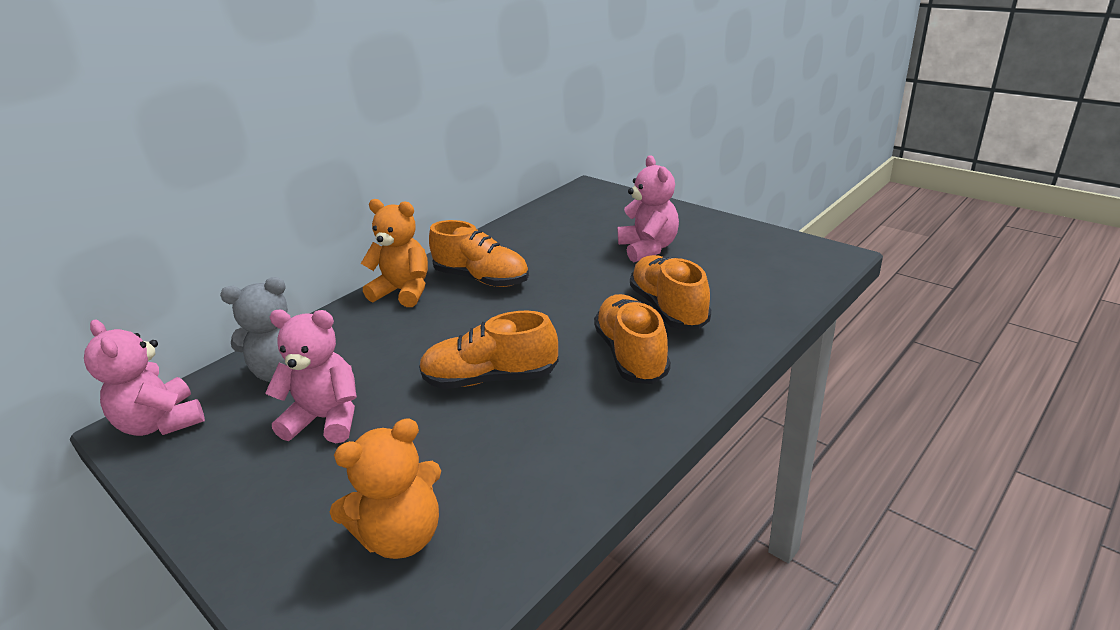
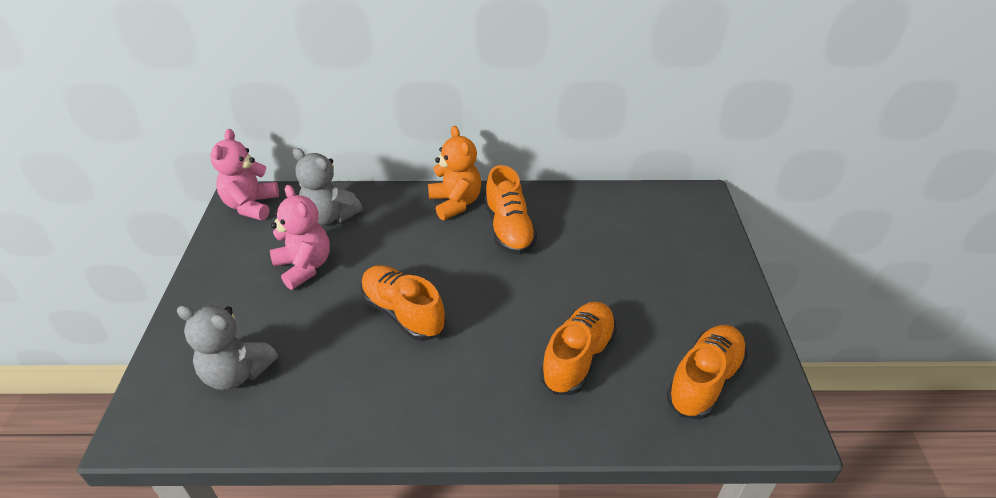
camera: 45 degrees right, 10 degrees up
orange teddy bear [330,418,441,559] -> grey teddy bear [177,305,278,390]
orange shoe [594,294,671,384] -> orange shoe moved to [666,325,748,420]
pink teddy bear [618,155,679,262] -> none

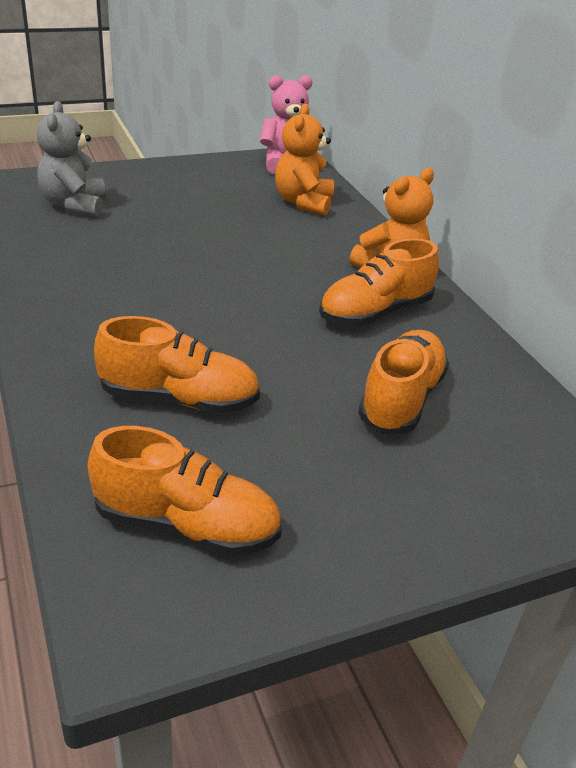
camera: 65 degrees right, 5 degrees down
pink teddy bear [270,185,330,290] -> none
grey teddy bear [293,148,362,225] -> orange teddy bear [275,104,334,215]
orange shoe [360,265,446,341] -> orange shoe moved to [358,330,449,434]

